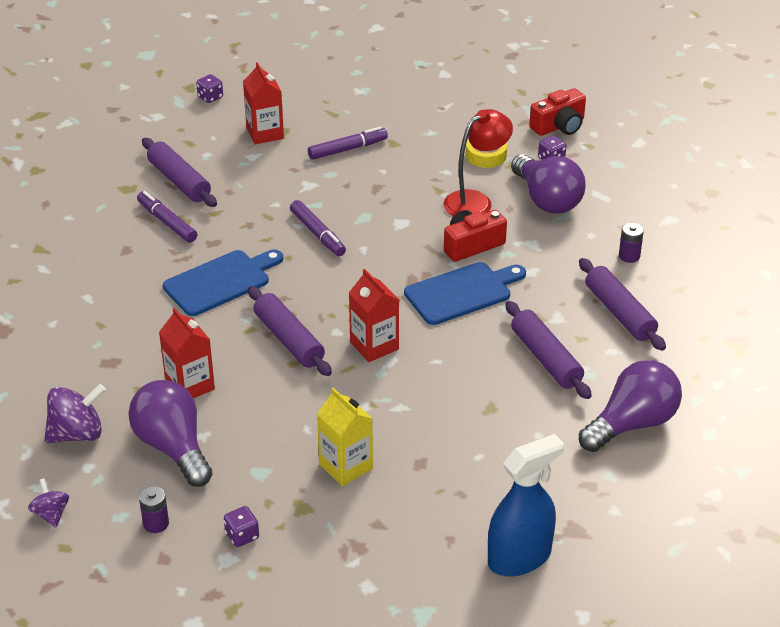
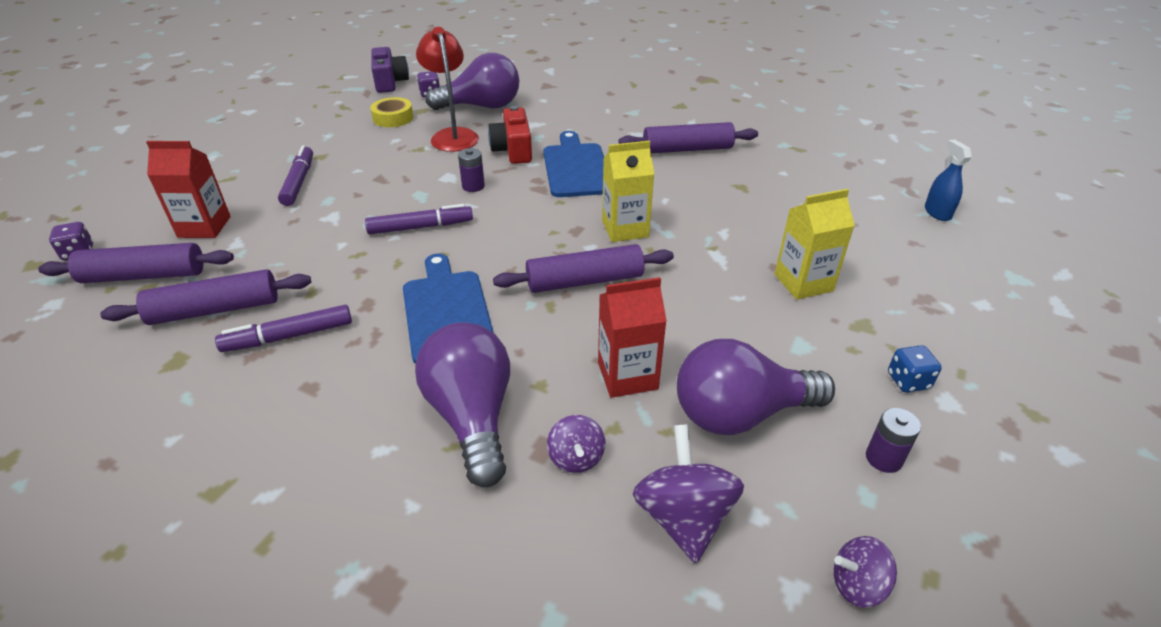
camera: 70 degrees left, 0 degrees up
purple dice [224,506,259,547] -> blue dice [888,345,942,393]
red carton [349,269,399,362] -> yellow carton [602,141,654,242]
blue spray bottle [488,434,564,576] -> blue spray bottle [925,140,972,221], size x0.52
red camera [529,88,586,136] -> purple camera [371,47,409,93]
purple rolling pin [579,258,666,351] -> purple rolling pin moved to [38,243,234,283]
purple light bulb [579,360,682,452] -> purple light bulb moved to [415,322,510,487]
purple battery [619,223,644,263] -> purple battery moved to [458,148,485,192]
none -> purple spinning top [547,415,605,473]

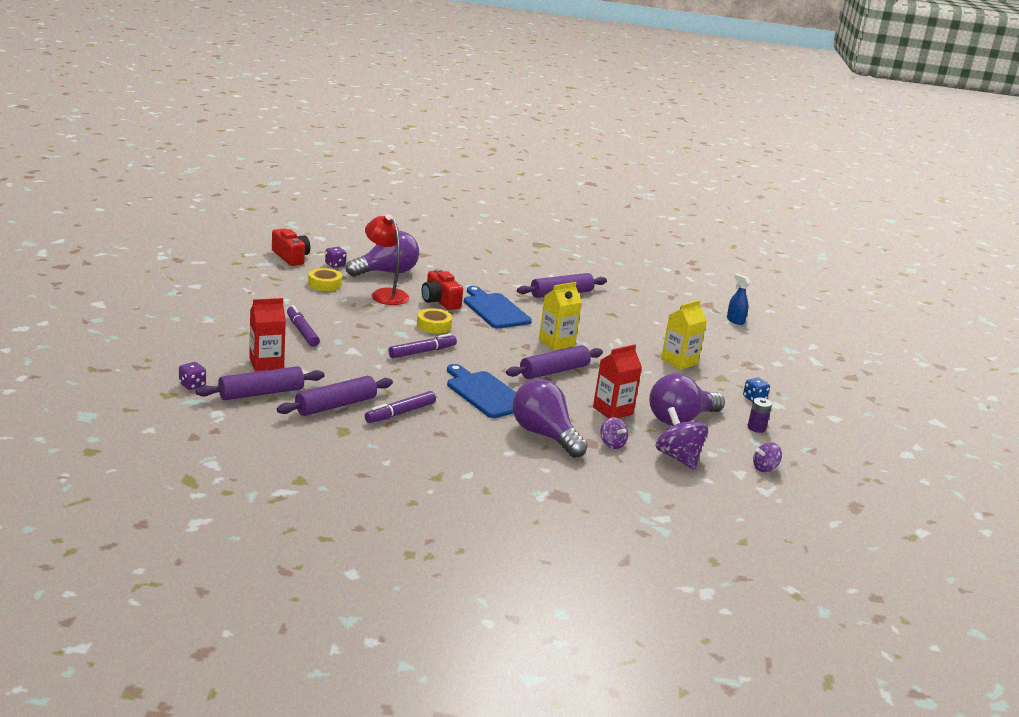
camera: 25 degrees left, 15 degrees down
purple camera [371,47,409,93] -> red camera [272,228,310,266]
purple battery [458,148,485,192] -> yellow tape [417,308,452,334]

